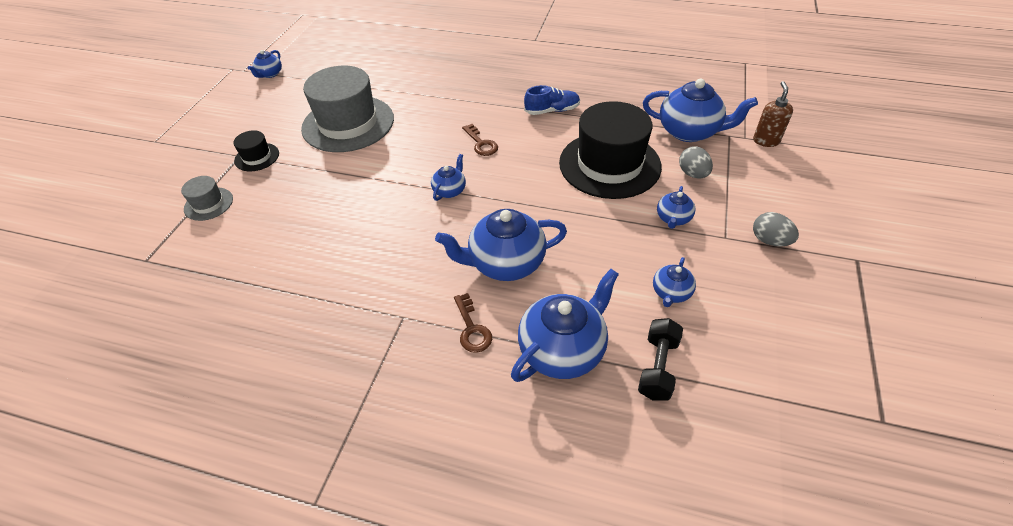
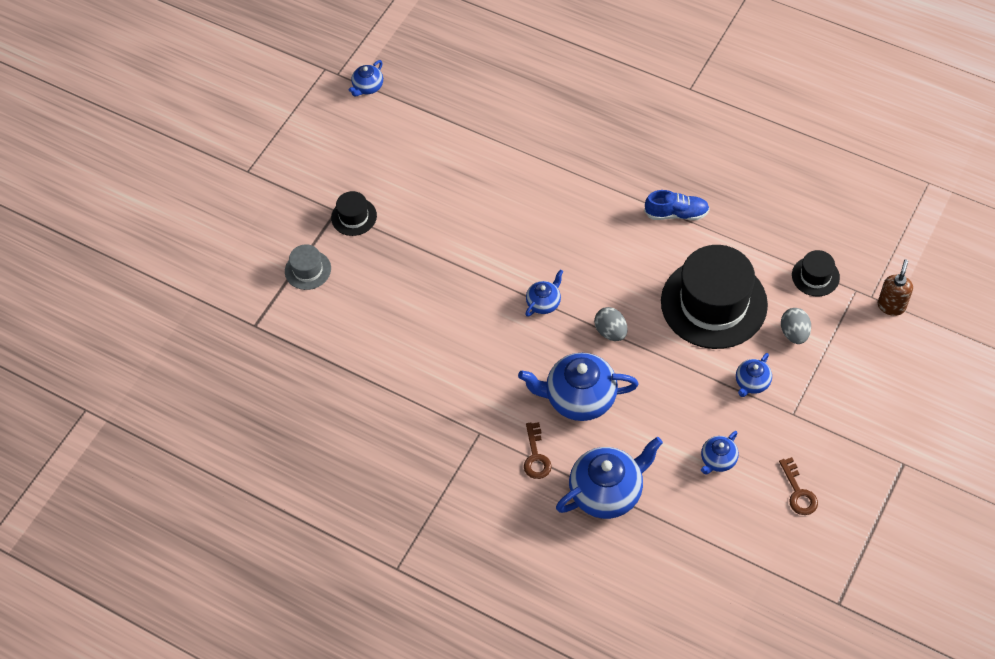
camera: 15 degrees right, 10 degrees up
grey hat [301,66,394,152] -> none
brown key [462,124,498,156] -> brown key moved to [779,457,818,515]
black dumbbell [638,318,683,401] -> none
blue teapot [643,79,758,142] -> black hat [792,250,840,296]
grey egg [753,212,799,247] -> grey egg moved to [594,307,627,341]

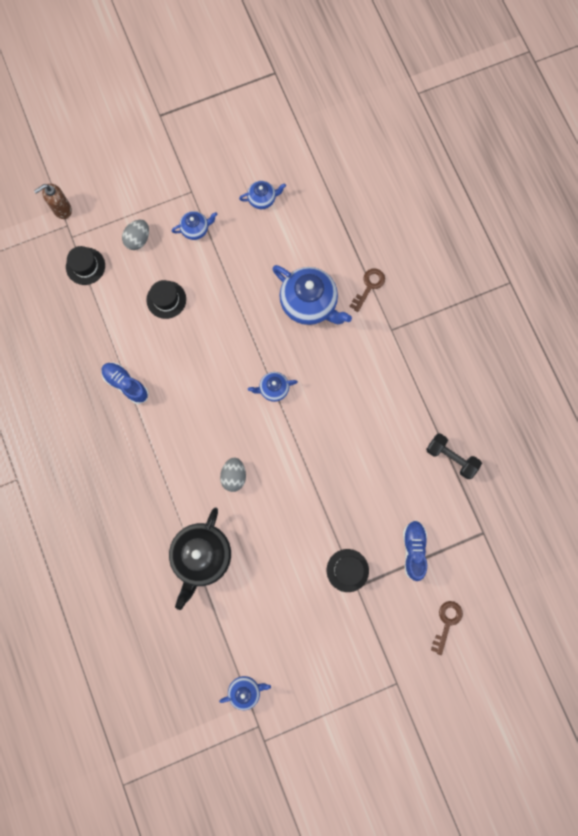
camera: 145 degrees left, 20 degrees up
grey hat [285,244,331,290] -> blue shoe [403,520,427,581]
blue teapot [556,437,663,519] -> none
grey egg [594,307,627,341] -> grey egg moved to [220,457,246,492]
black hat [661,245,768,349] -> black hat [146,280,186,319], size x0.45
brown key [779,457,818,515] -> brown key moved to [431,601,463,655]
none -> black teapot [169,507,231,610]
none -> black dumbbell [426,434,482,479]

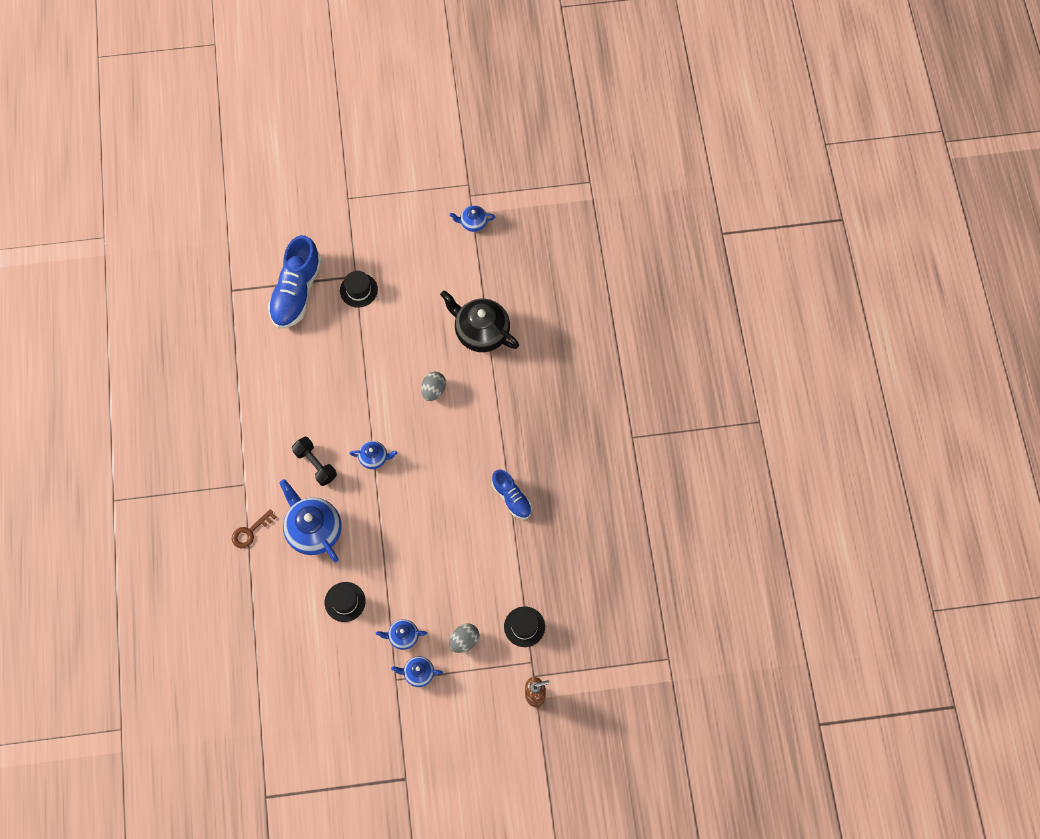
camera: 165 degrees left, 10 degrees down
black hat [146,280,186,319] -> black hat moved to [325,582,366,622]
black teapot [169,507,231,610] -> black teapot turned 90 degrees counterclockwise [440,290,519,352]
blue teapot [239,181,286,209] -> blue teapot moved to [391,656,443,687]
blue shoe [403,520,427,581] -> blue shoe [268,235,322,329], size x1.76
black dumbbell [426,434,482,479] -> black dumbbell moved to [292,437,337,486]
brown key [431,601,463,655] -> none

